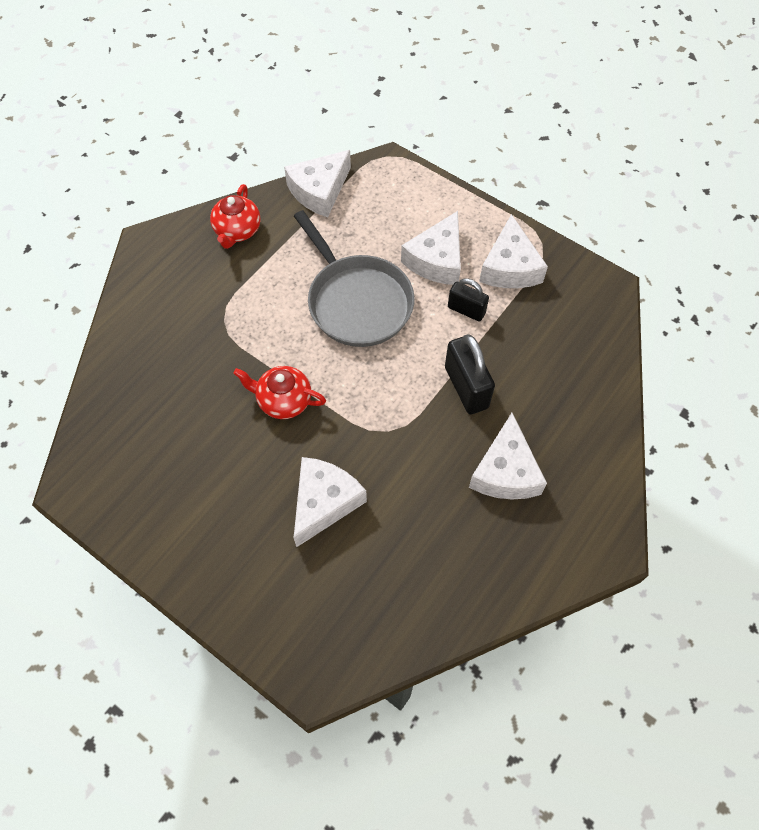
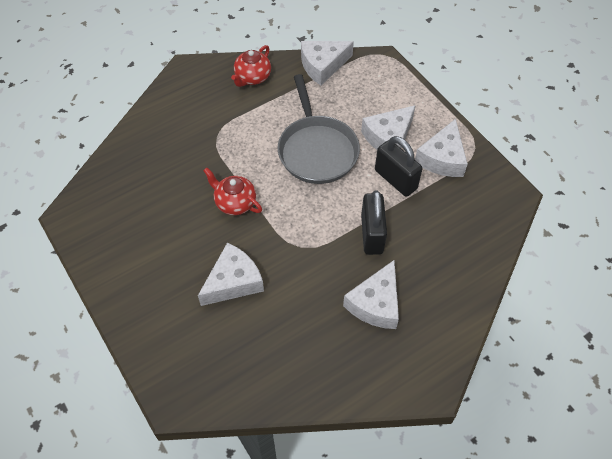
camera: 20 degrees right, 5 degrees down
black padlock [448,278,489,321] -> black padlock [375,136,422,197], size x1.57

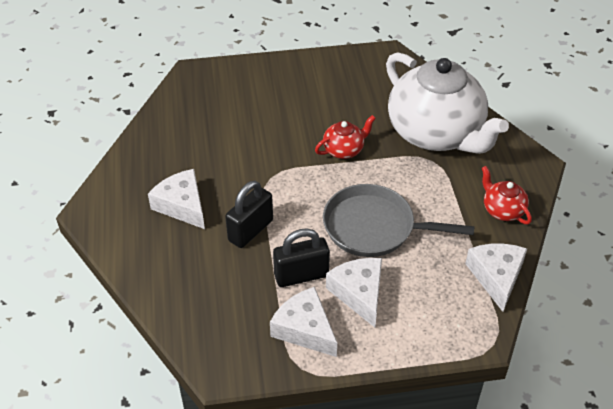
camera: 115 degrees right, 10 degrees down
white cheese [198,243,264,306] -> none
black padlock [361,191,387,255] -> black padlock turned 75 degrees counterclockwise [225,181,273,248]
none -> white teapot [386,52,509,154]

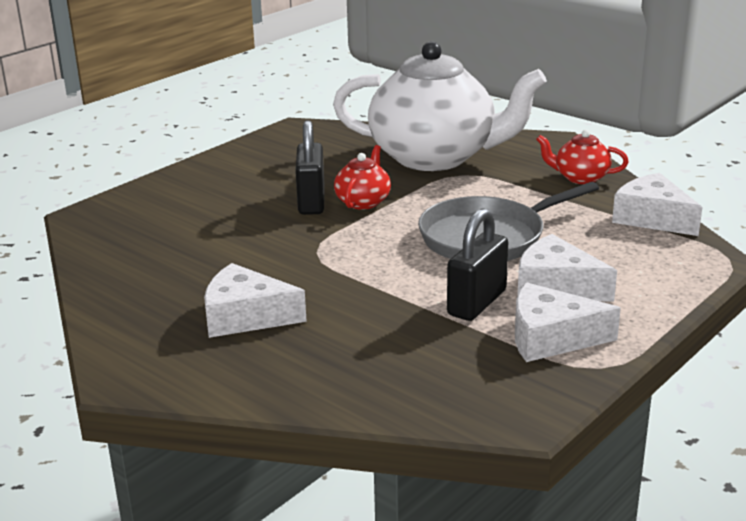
camera: 40 degrees left, 20 degrees down
black padlock [225,181,273,248] -> black padlock moved to [295,120,325,215]

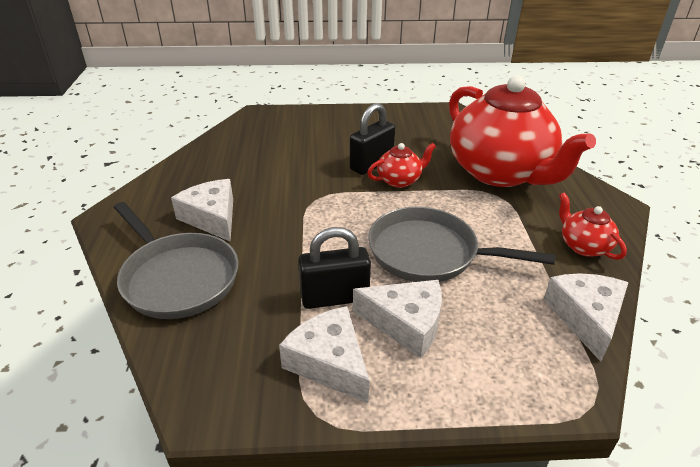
camera: 45 degrees right, 10 degrees up
white teapot [333,41,547,171] -> red teapot [449,75,596,187]
white cheese [517,234,617,302] -> white cheese turned 120 degrees clockwise [353,280,442,358]
none -> grey pan [114,202,239,319]

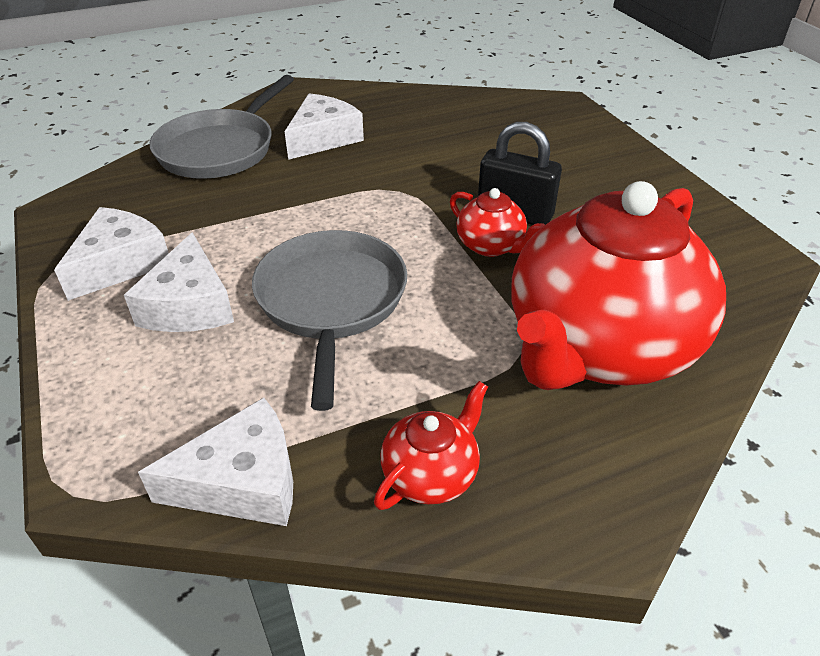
camera: 70 degrees right, 5 degrees up
black padlock [298,227,371,309] -> none

